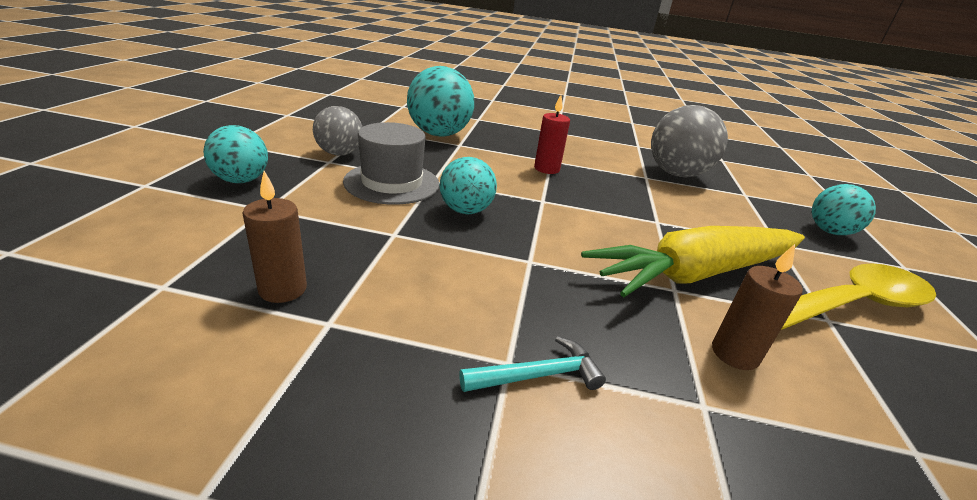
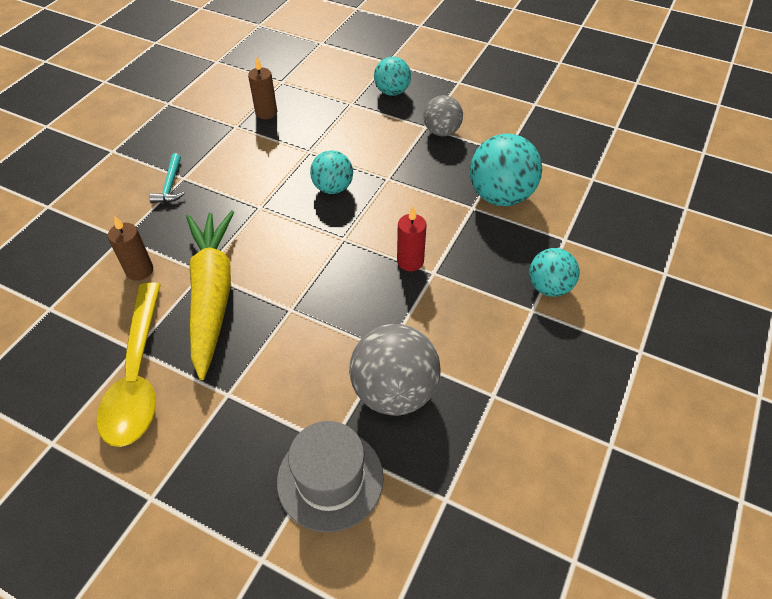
camera: 110 degrees right, 20 degrees up
grey hat [343,122,439,205] -> grey hat moved to [277,421,384,532]
turquoise ball [812,184,876,235] -> turquoise ball moved to [529,248,579,297]

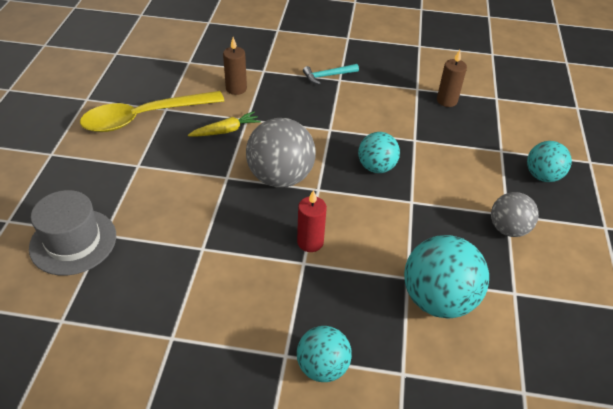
camera: 70 degrees right, 5 degrees down
yellow carrot [186,210,234,380] -> yellow carrot [188,111,261,137], size x0.44
grey ball [349,324,441,416] -> grey ball moved to [246,118,316,187]

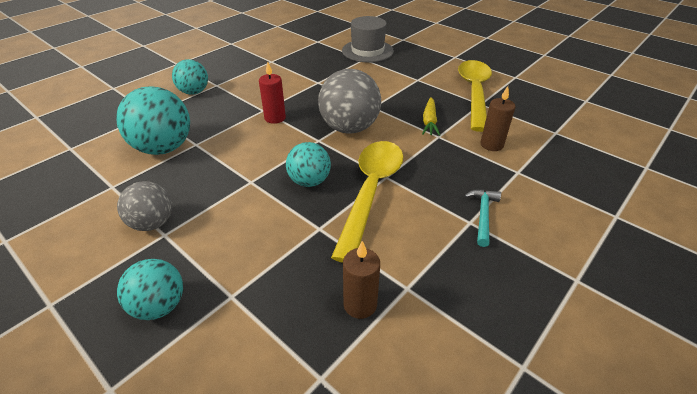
camera: 125 degrees right, 5 degrees down
none -> yellow spoon [331,141,403,263]

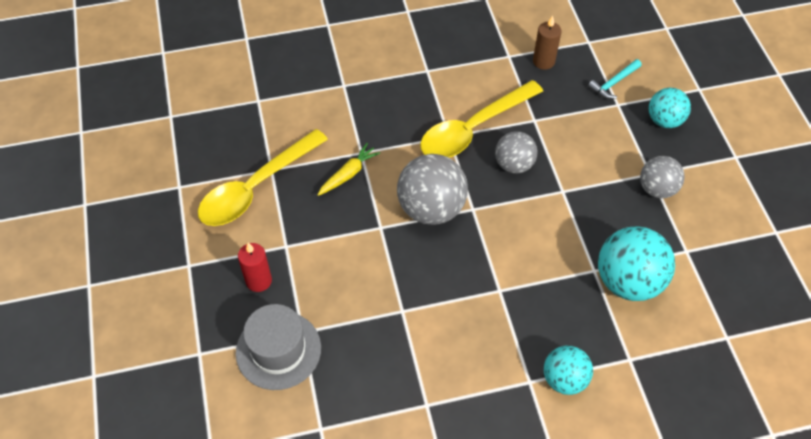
camera: 145 degrees left, 15 degrees up
red candle [259,61,286,124] -> red candle moved to [238,243,272,292]
turquoise ball [286,142,331,187] -> grey ball [495,131,538,173]
turquoise hammer [464,189,501,247] -> turquoise hammer moved to [588,59,642,99]
brown candle [480,86,516,151] -> none

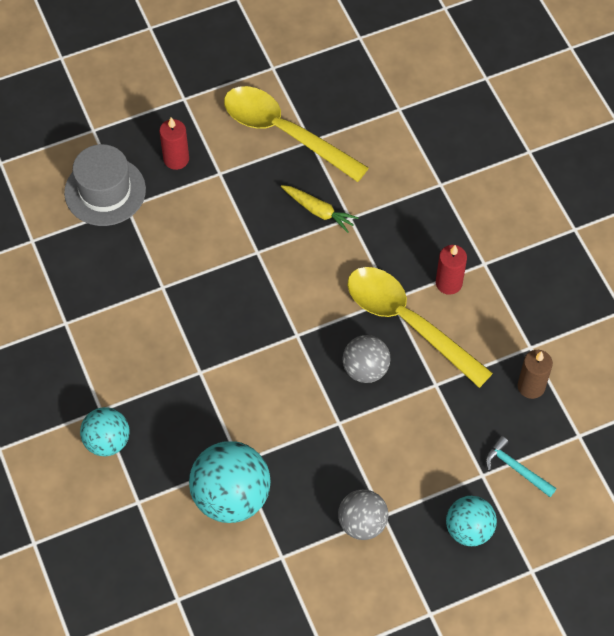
camera: 80 degrees right, 5 degrees up
grey ball [397,154,468,225] -> none
none -> red candle [436,245,467,295]

